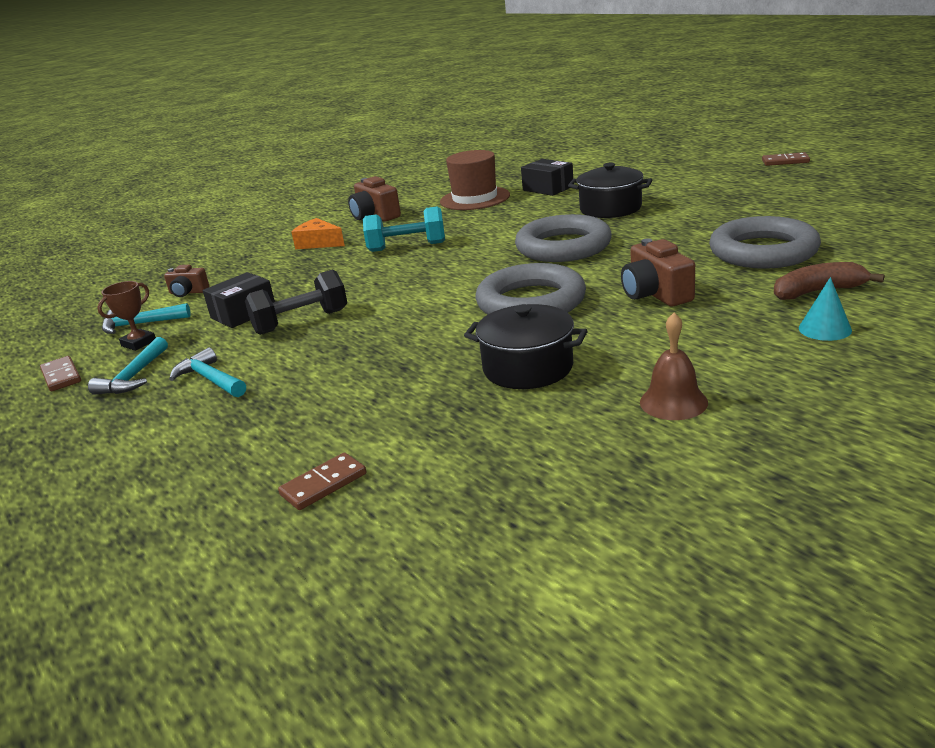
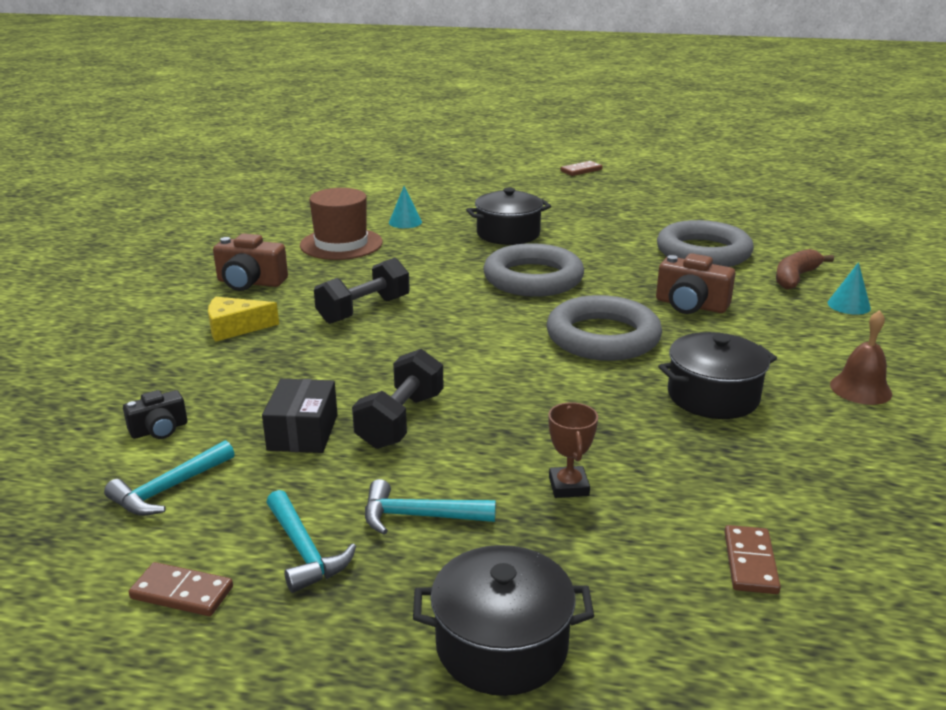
camera: 45 degrees left, 0 degrees up
brown trophy [98,281,156,351] -> brown trophy moved to [548,402,598,498]
brown camera [164,265,209,297] -> black camera [123,390,187,439]
orange cheese [291,218,345,249] -> yellow cheese [208,297,279,342]
turquoise dumbbell [363,207,445,252] -> black dumbbell [314,257,410,324]
black box [521,159,573,196] -> turquoise cone [389,186,422,228]
none -> black pot [413,545,594,696]

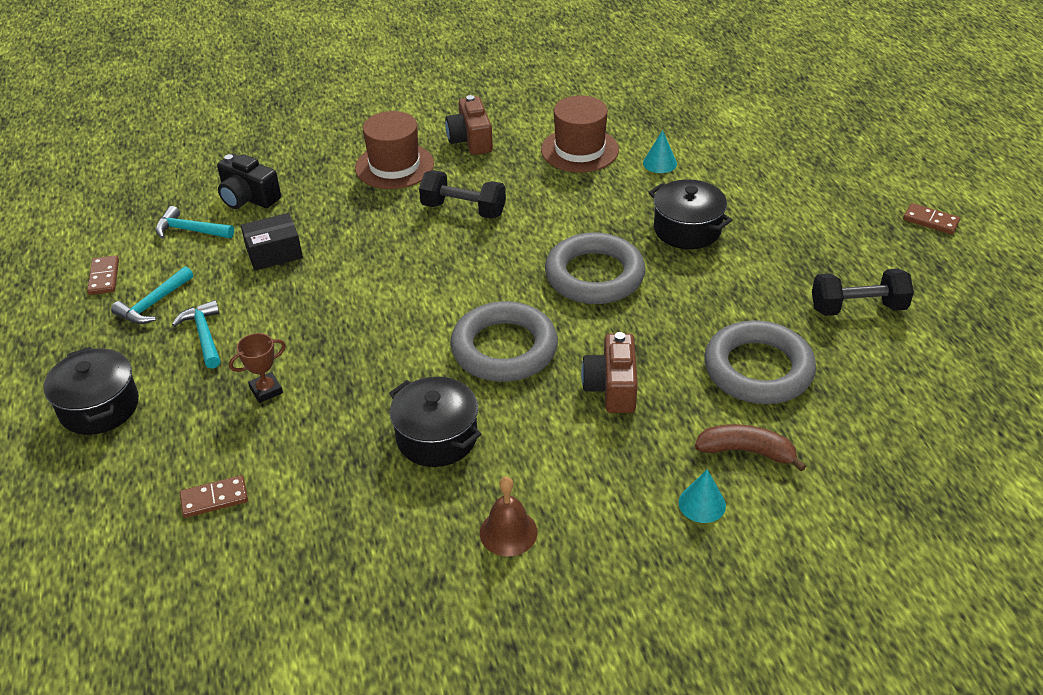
camera: 65 degrees right, 15 degrees up
black camera [123,390,187,439] -> black camera [217,154,281,209], size x1.63
yellow cheese [208,297,279,342] -> brown hat [355,111,434,189]
black dumbbell [352,349,444,449] -> black dumbbell moved to [812,269,914,316]

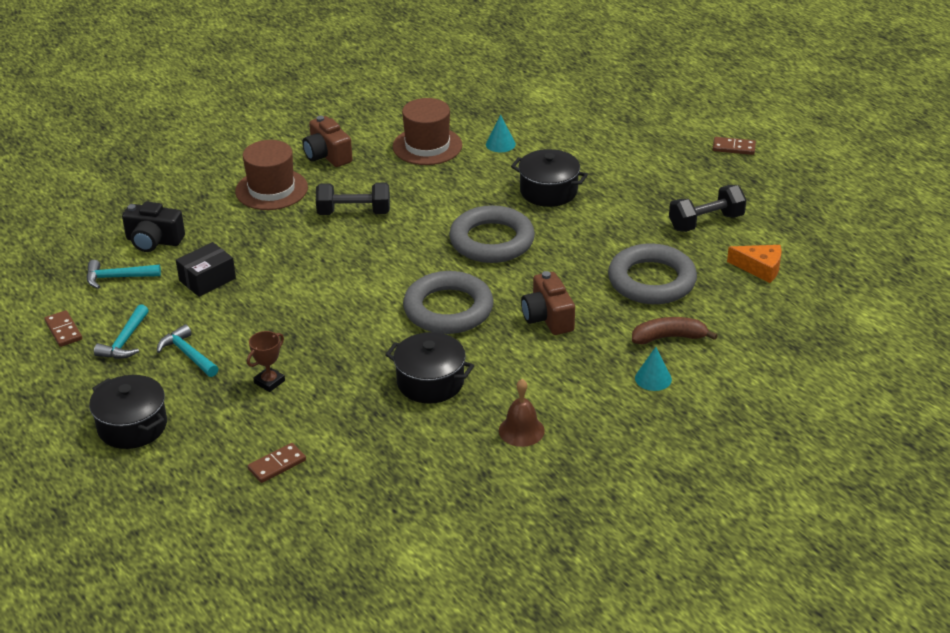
camera: 20 degrees left, 5 degrees down
none -> orange cheese [727,245,782,283]

